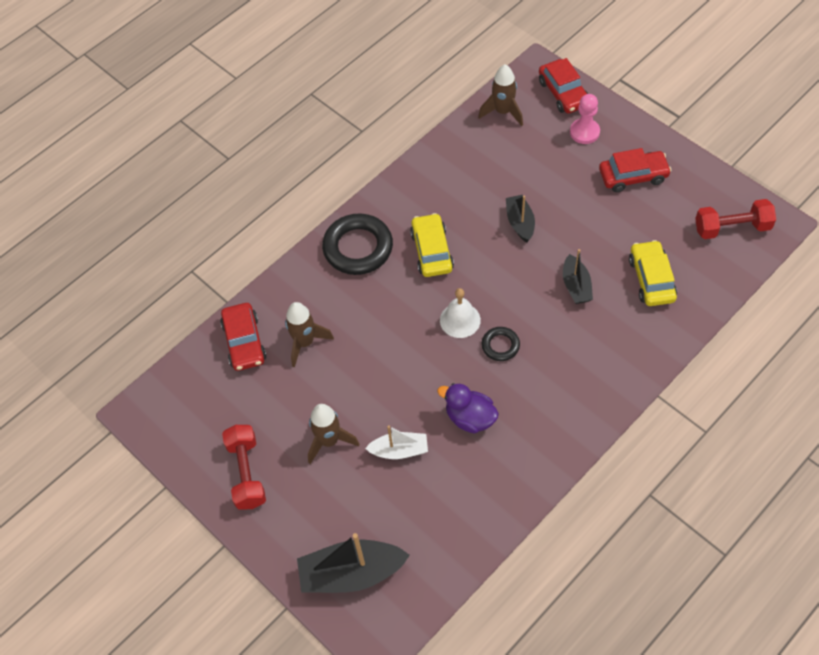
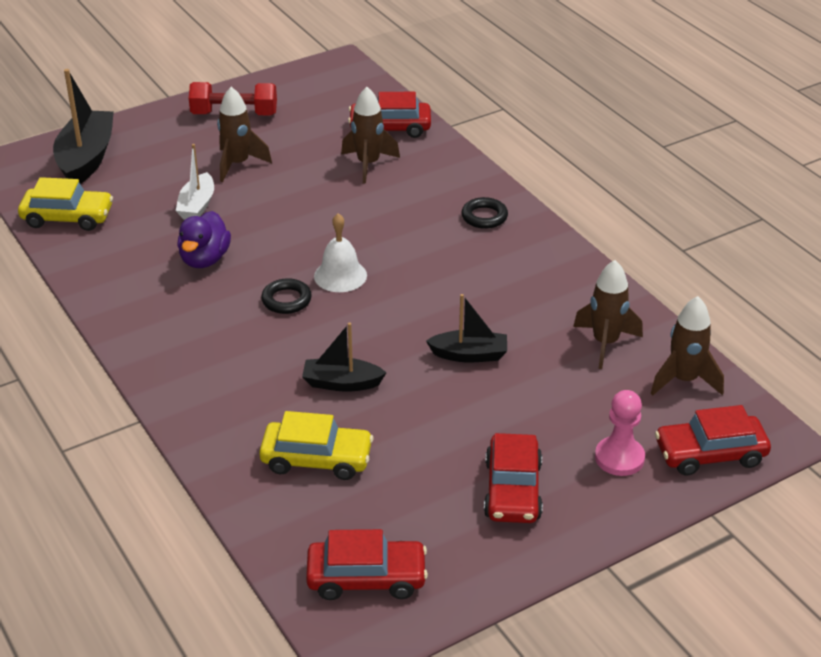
camera: 100 degrees right, 20 degrees down
black ring [322,213,393,275] -> black ring [462,197,508,229], size x0.51
yellow car [410,213,454,277] -> yellow car moved to [18,177,113,231]
purple duck [437,383,499,433] -> purple duck turned 150 degrees clockwise [177,211,231,268]
red dumbbell [695,199,776,239] -> red car [306,529,428,600]
none -> brown rocket [573,260,643,369]

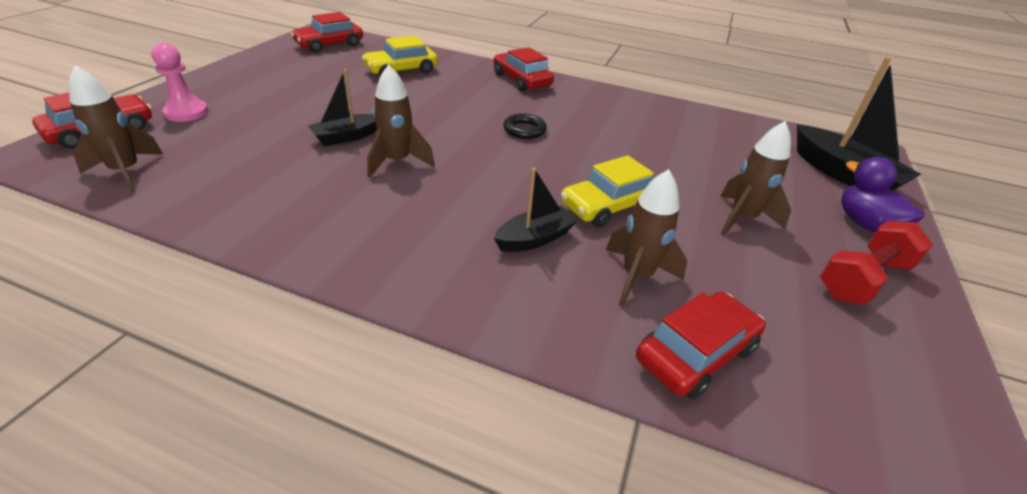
camera: 140 degrees right, 0 degrees up
yellow car [18,177,113,231] -> yellow car moved to [561,155,654,227]
white boat [176,144,214,220] -> none
purple duck [177,211,231,268] -> purple duck moved to [841,157,924,232]
black boat [302,323,387,392] -> black boat moved to [494,167,578,252]
white bell [314,213,367,292] -> none
black ring [462,197,508,229] -> none
red car [484,433,543,523] -> red car moved to [494,47,554,91]
brown rocket [573,260,643,369] -> brown rocket moved to [367,65,435,178]

